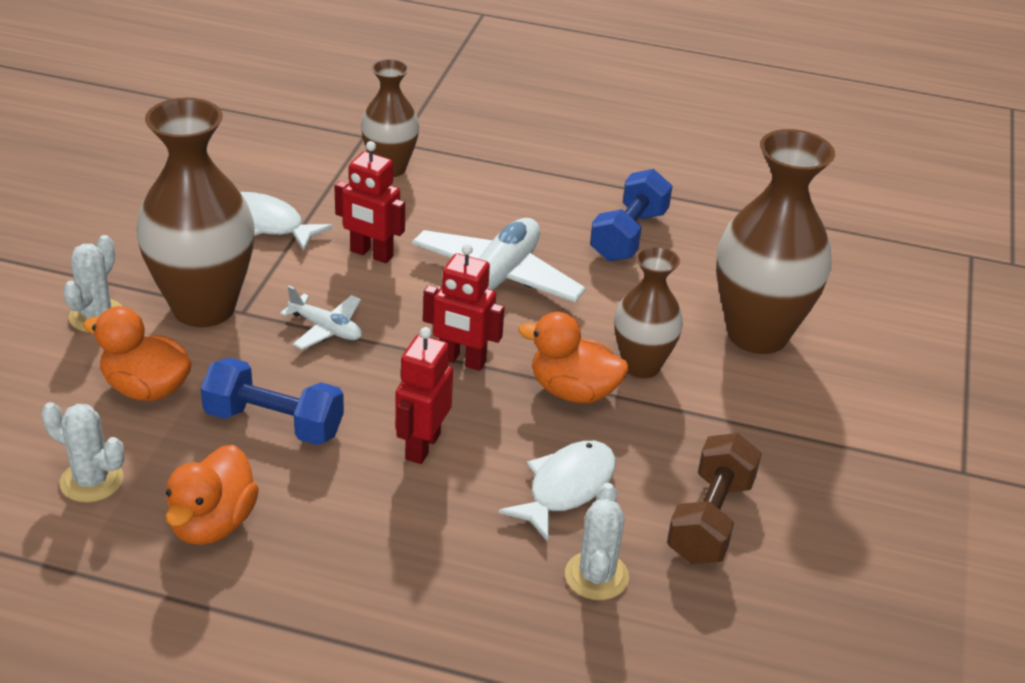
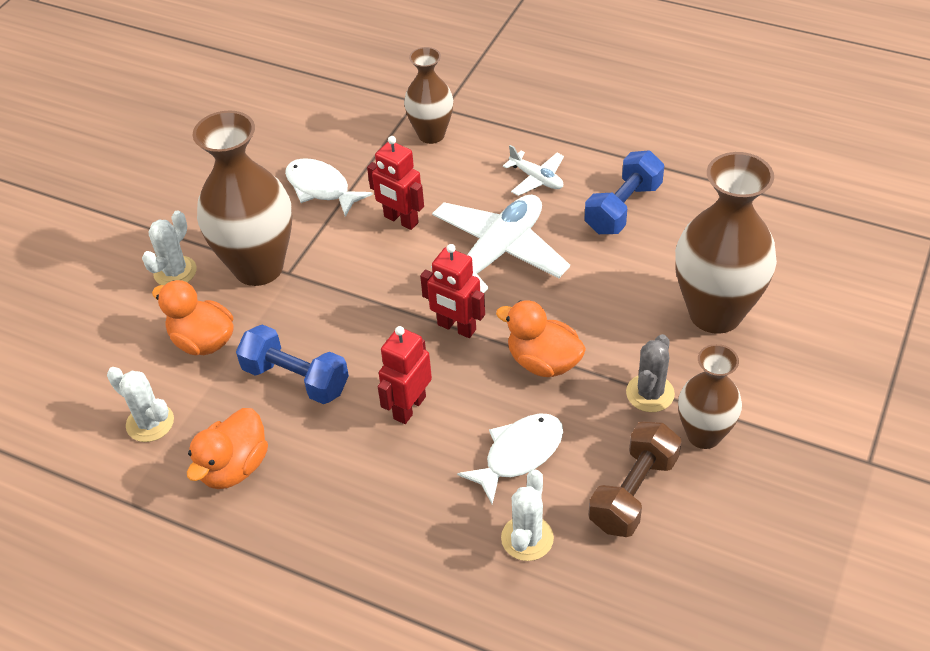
camera: 15 degrees right, 10 degrees up
white plane [280,286,362,350] -> white plane moved to [503,145,564,196]
brown vase [614,246,683,378] -> brown vase moved to [678,344,742,449]
none -> grey cactus [626,334,675,412]

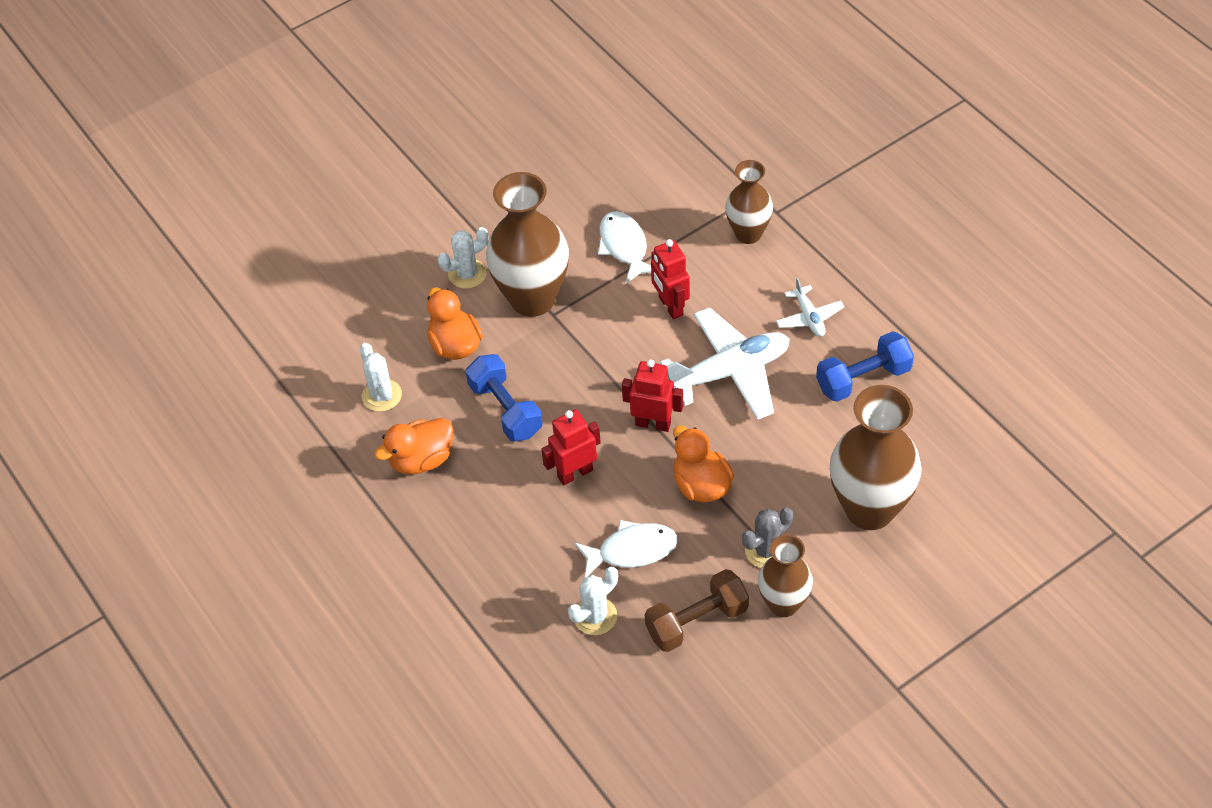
camera: 30 degrees right, 5 degrees up
red robot [420,244,485,338] -> red robot turned 135 degrees clockwise [622,359,683,432]

